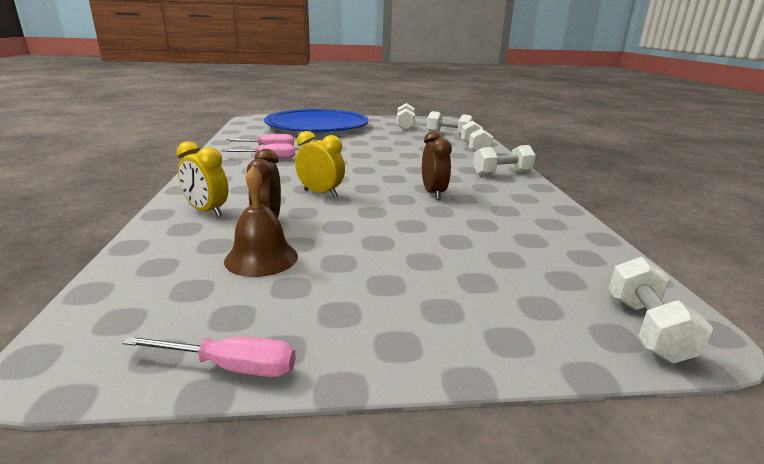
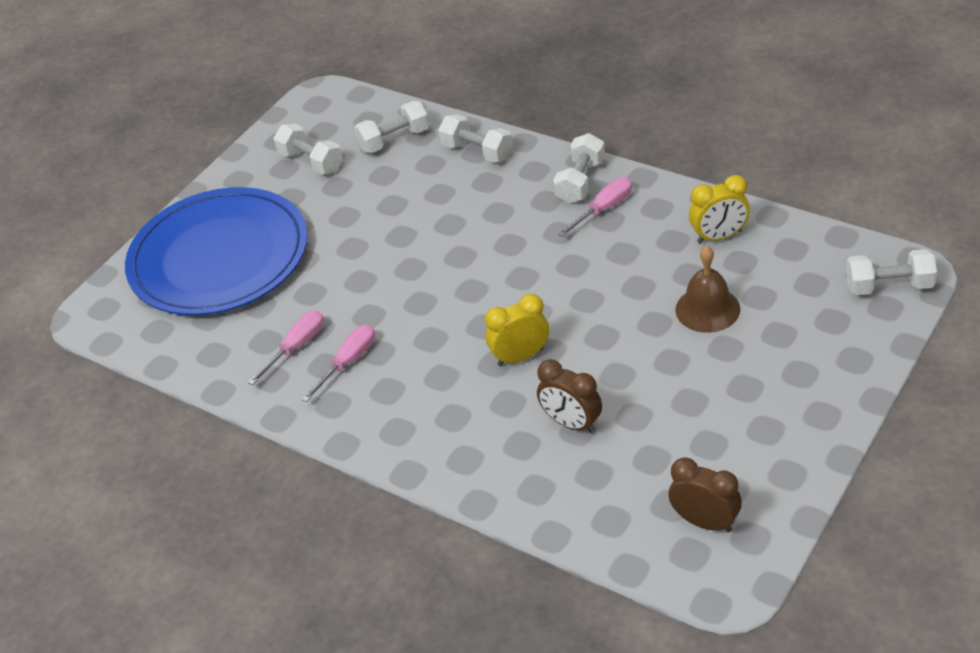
camera: 45 degrees left, 20 degrees up
pink screwdriver [123,336,296,377] -> pink screwdriver moved to [558,177,632,237]
yellow clock [176,141,228,217] -> yellow clock moved to [689,175,750,244]
brown bell [224,166,298,277] -> brown bell moved to [675,246,740,333]
brown clock [422,131,452,200] -> brown clock moved to [669,457,742,532]
white dumbbell [609,257,713,363] -> white dumbbell turned 45 degrees counterclockwise [846,249,937,295]

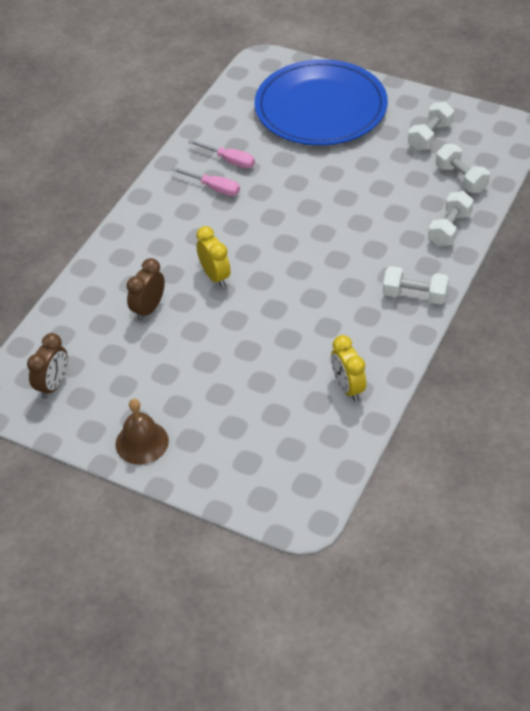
camera: 80 degrees right, 5 degrees up
pink screwdriver [558,177,632,237] -> none
brown bell [675,246,740,333] -> brown bell moved to [115,399,169,465]
white dumbbell [846,249,937,295] -> none

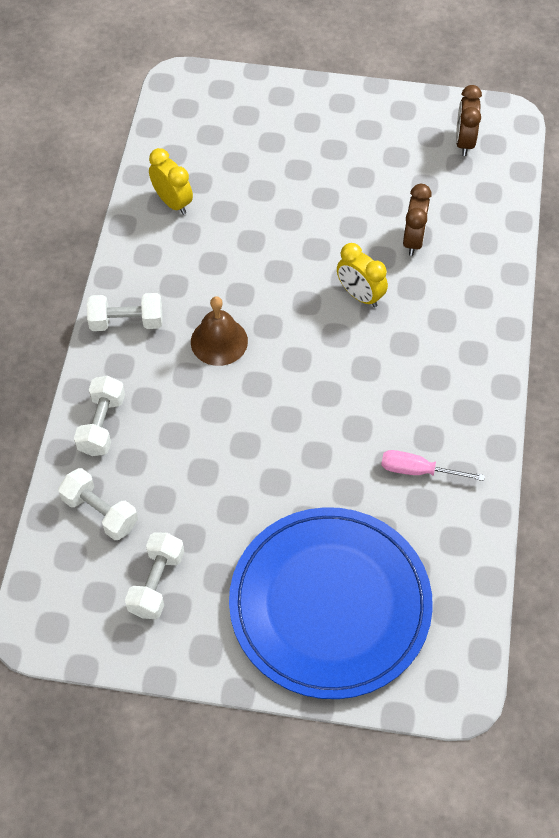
camera: 160 degrees right, 10 degrees up
brown bell [115,399,169,465] -> brown bell moved to [191,296,248,366]
pink screwdriver [172,167,240,196] -> none

